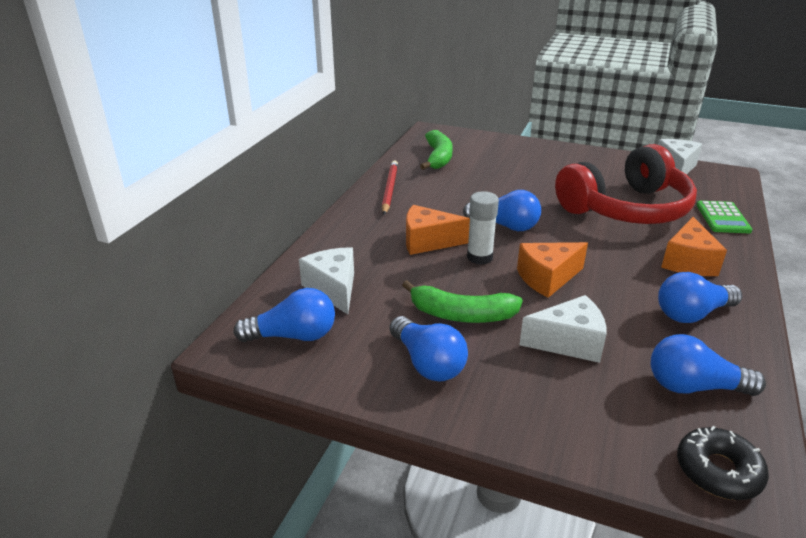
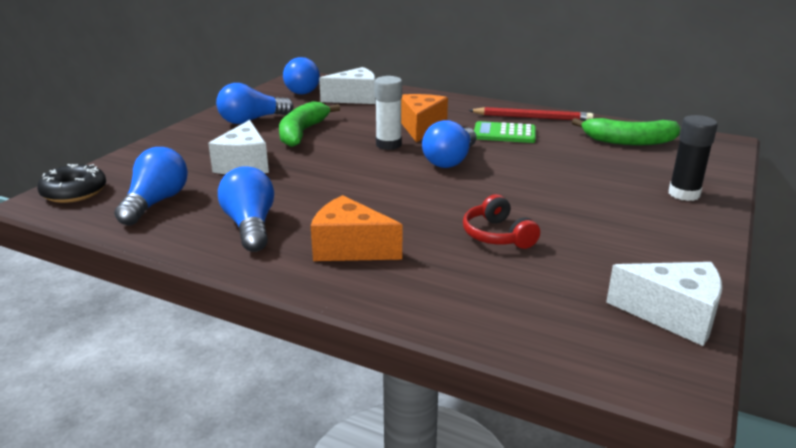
camera: 95 degrees right, 5 degrees down
orange cheese [517,242,588,298] -> none
red headphones [555,144,697,224] -> red headphones [463,194,540,249], size x0.40
green calculator [696,201,752,233] -> green calculator moved to [474,121,536,143]
none -> black glue stick [669,115,718,201]

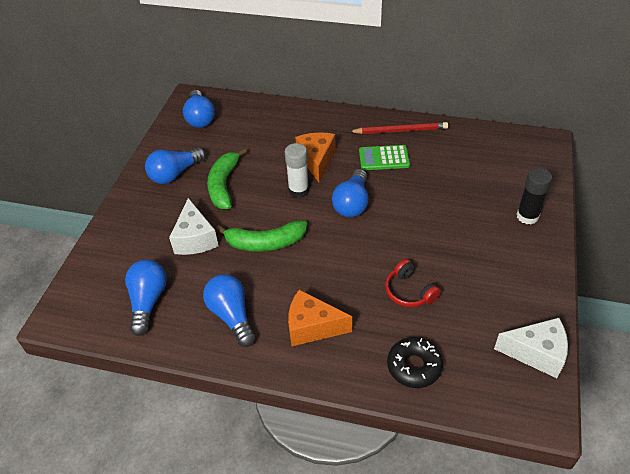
camera: 10 degrees left, 20 degrees up
black donut [37,164,106,203] -> black donut moved to [387,337,443,388]
white cheese [319,67,376,104] -> none
green banana [572,118,681,146] -> green banana moved to [216,221,307,252]

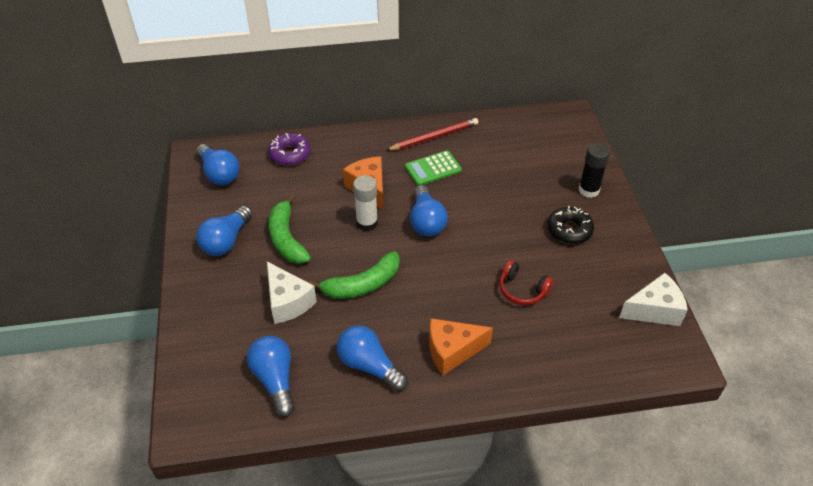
camera: 25 degrees left, 0 degrees up
black donut [387,337,443,388] -> black donut moved to [547,206,594,244]
none -> purple donut [268,133,311,165]

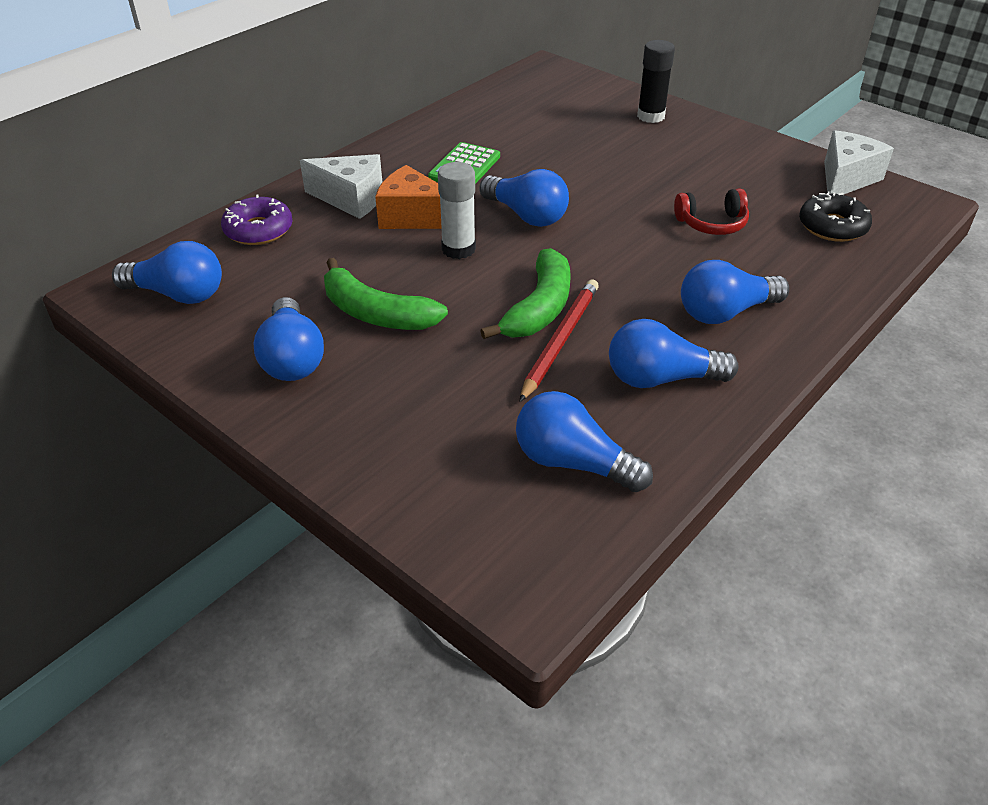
camera: 40 degrees left, 5 degrees down
white cheese [267,262,317,324] -> white cheese moved to [300,154,382,219]
red pencil [387,118,478,150] -> red pencil moved to [519,279,599,402]
orange cheese [429,318,493,375] -> blue light bulb [681,260,789,324]
black donut [547,206,594,244] -> black donut moved to [799,192,872,242]

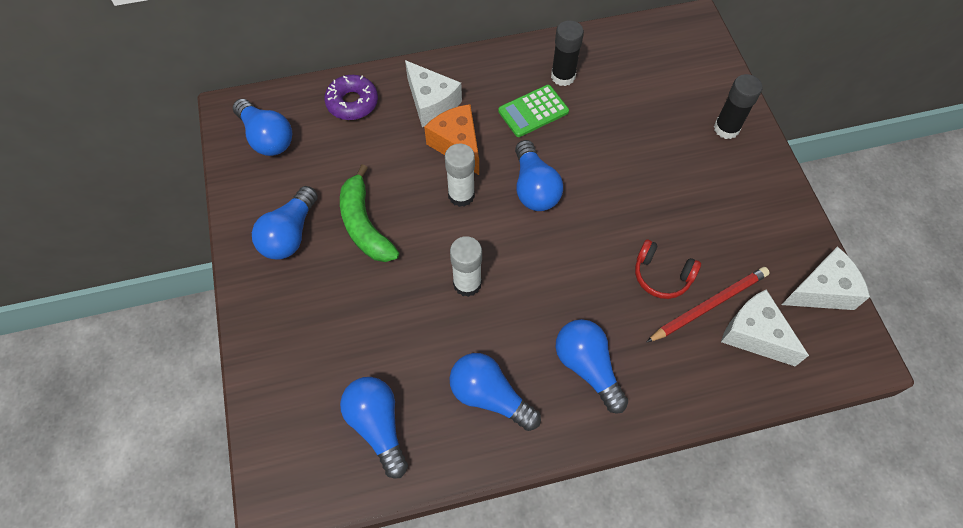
camera: 35 degrees right, 20 degrees up
green banana [480,248,571,339] -> white glue stick [450,236,482,297]
red pencil [519,279,599,402] -> red pencil moved to [646,267,770,343]
blue light bulb [681,260,789,324] -> blue light bulb turned 45 degrees clockwise [556,319,628,413]
black donut [799,192,872,242] -> white cheese [721,289,809,366]
none -> black glue stick [551,20,584,86]

